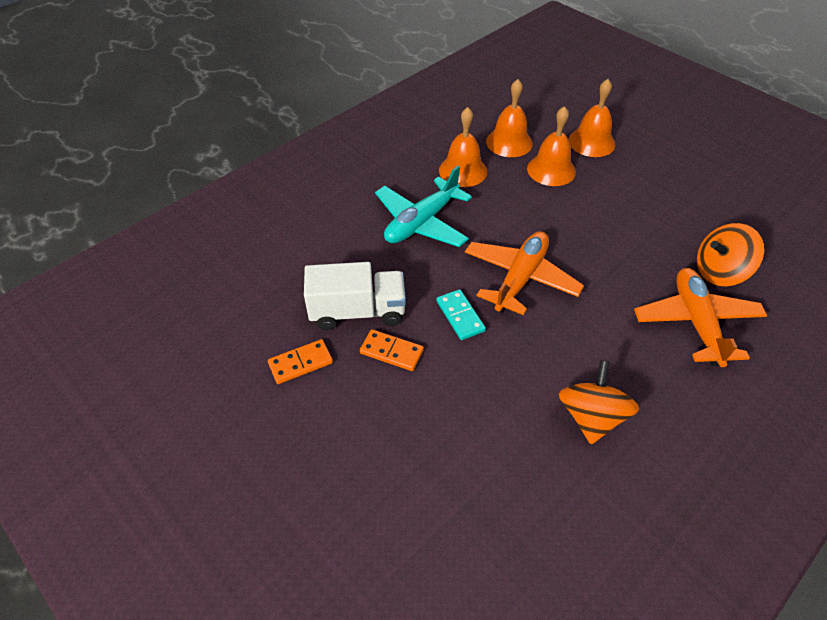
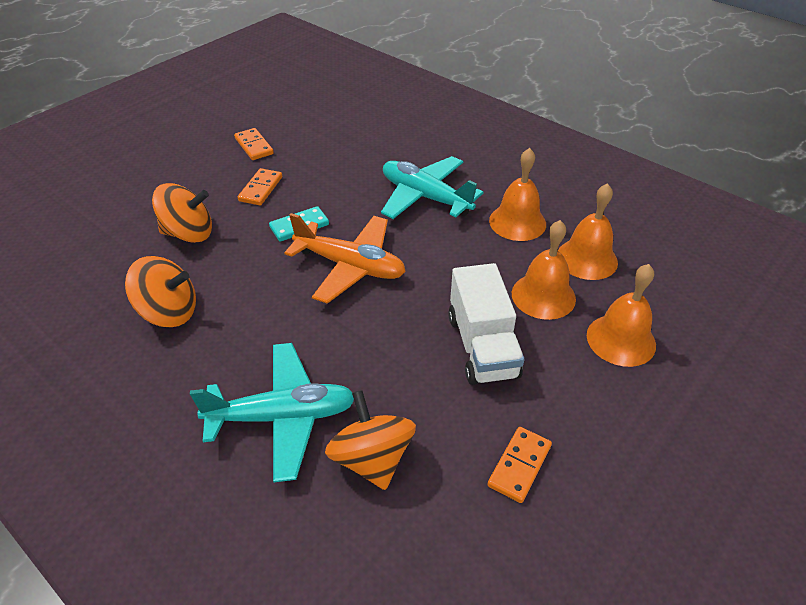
camera: 85 degrees right, 5 degrees down
white truck [304,262,406,330] -> white truck moved to [448,263,524,385]
orange plane [634,268,767,367] -> turquoise plane [190,343,354,482]
none -> orange spinning top [152,183,212,243]
none -> orange domino [487,427,552,503]

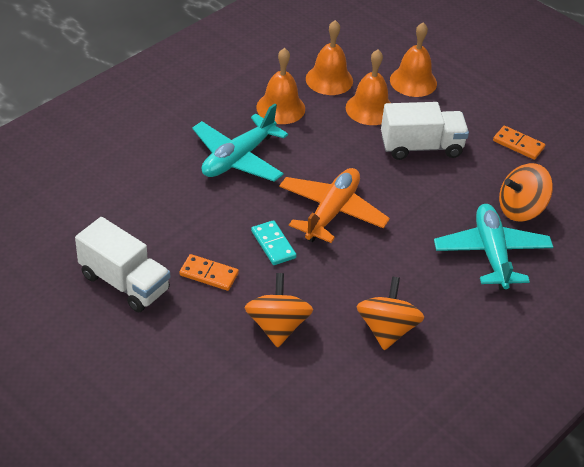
camera: 90 degrees left, 0 degrees up
orange domino [234,128,274,160] -> white truck [75,217,170,312]

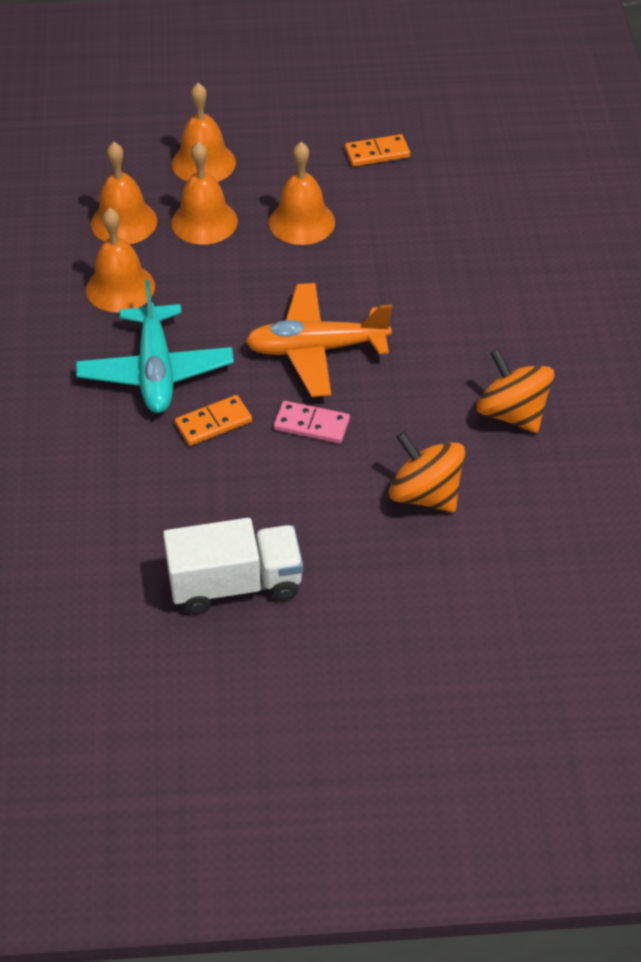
camera: 45 degrees left, 5 degrees up
orange domino [179,254,239,291] -> orange domino moved to [175,395,252,446]
turquoise domino [251,220,297,265] -> pink domino [274,401,350,444]
orange plane [279,168,390,243] -> orange plane turned 75 degrees counterclockwise [245,283,392,397]
white truck [381,102,469,160] -> orange bell [269,142,335,245]
turquoise plane [434,204,553,290] -> none
orange spinning top [499,163,553,221] -> none

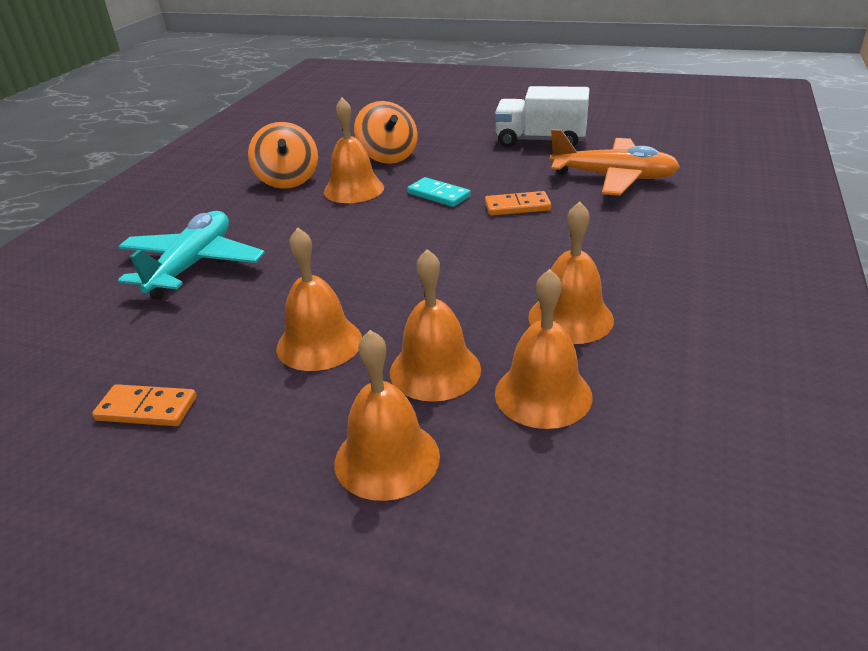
camera: 155 degrees left, 15 degrees down
turquoise plane [76,280,234,413] -> turquoise plane moved to [118,211,265,300]
orange plane [245,283,392,397] -> orange plane moved to [550,129,680,195]
pink domino [274,401,350,444] -> turquoise domino [407,177,471,207]
none -> orange bell [324,98,384,203]

